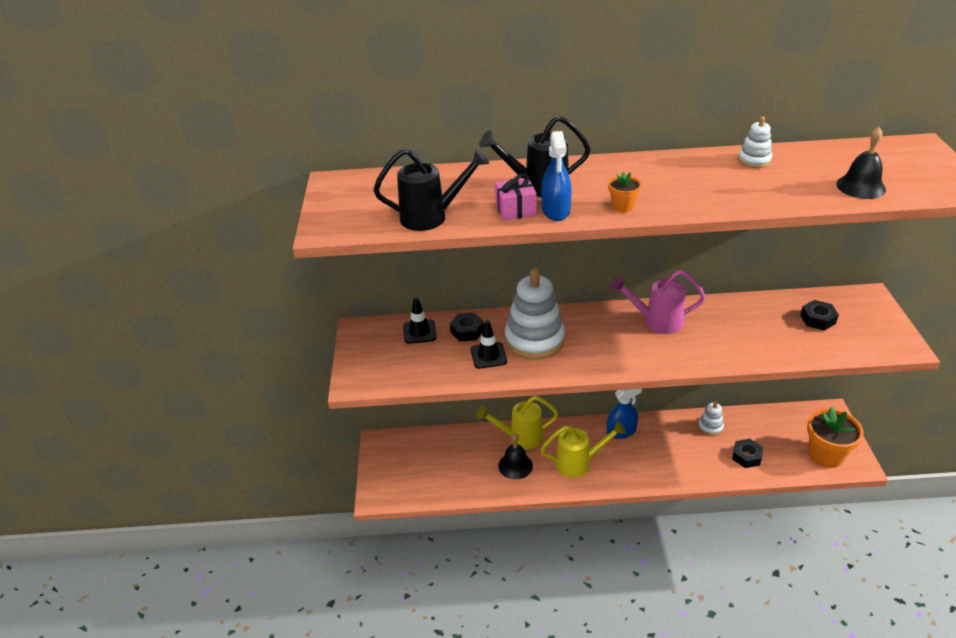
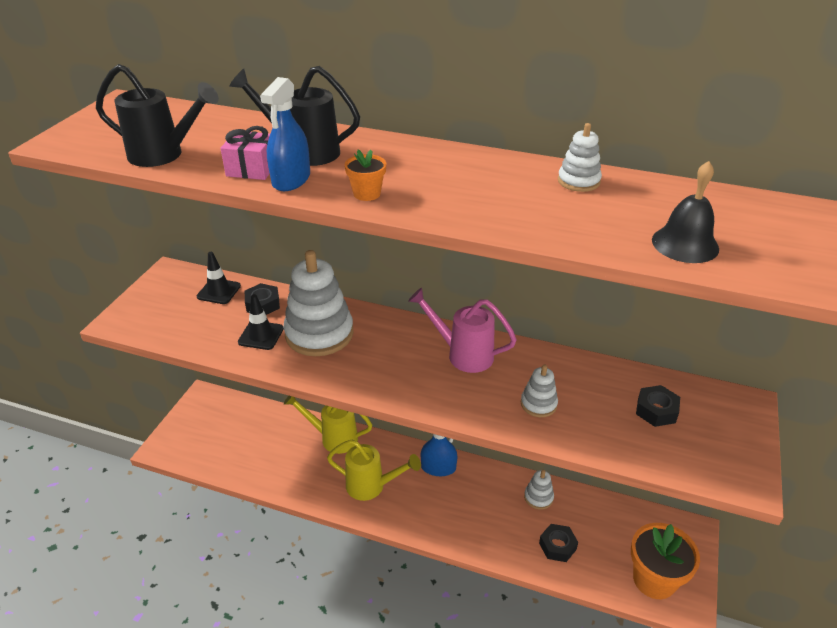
camera: 20 degrees right, 0 degrees up
black bell [498,433,533,479] -> none
none -> white stacking toy [521,365,558,417]

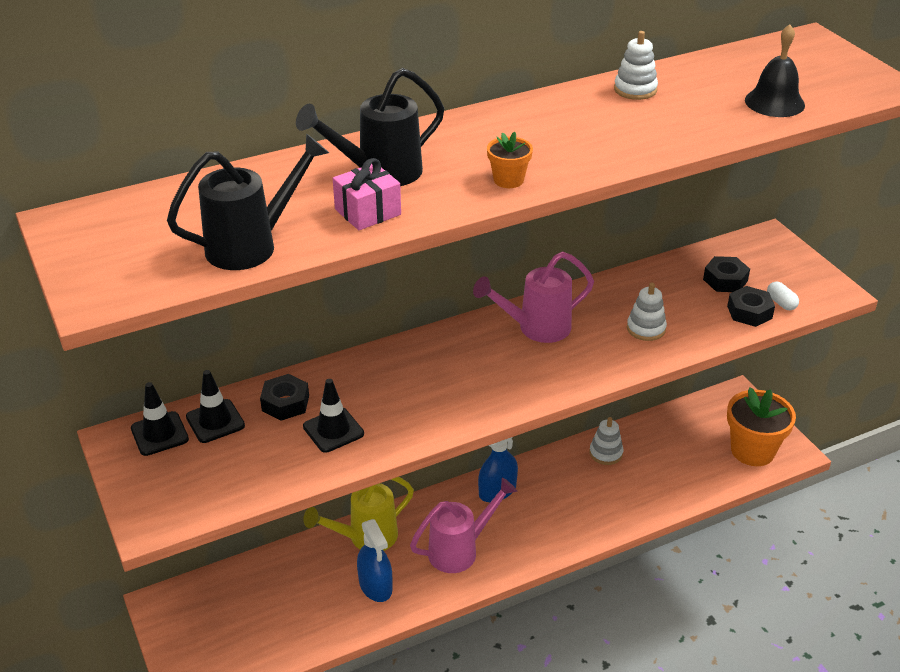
camera: 45 degrees left, 0 degrees up
blue spray bottle [260,77,310,191] -> blue spray bottle moved to [357,519,393,602]
white stacking toy [284,250,354,356] -> none
yellow watering can [327,440,421,501] -> pink watering can [410,477,517,573]
black nut [539,524,578,562] -> black nut moved to [727,286,775,327]
none -> black traffic cone [131,382,189,456]
none -> white capsule [767,281,799,310]

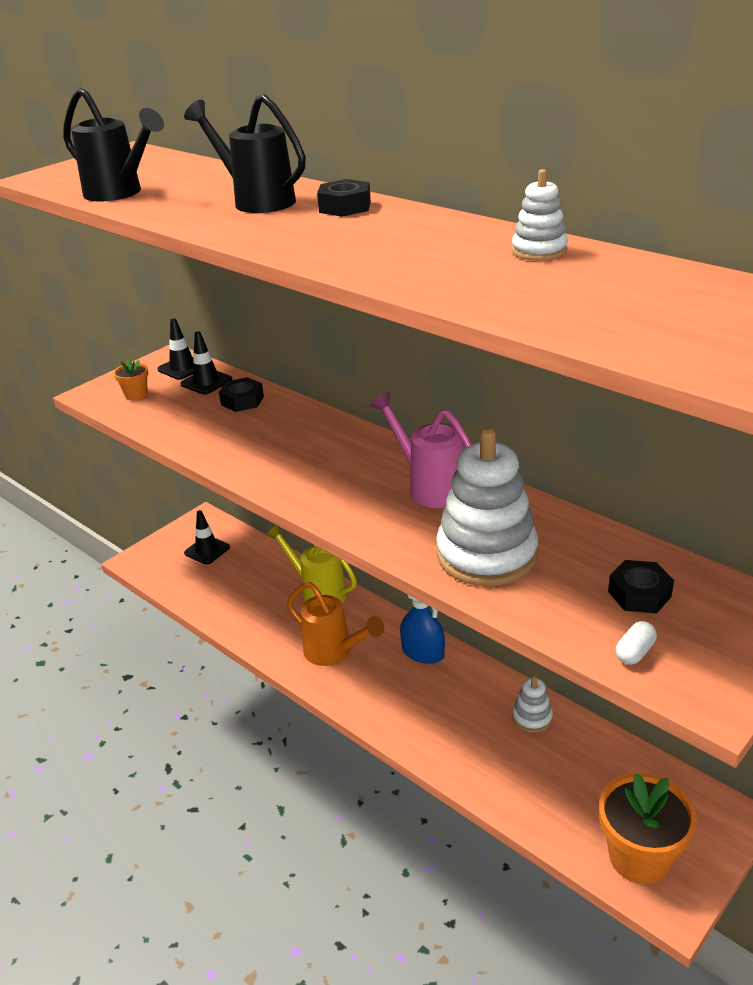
camera: 70 degrees right, 5 degrees down
black traffic cone [303,379,364,453] -> black traffic cone moved to [184,510,230,565]
pink gift [333,158,401,230] -> none
blue spray bottle [357,519,393,602] -> none
pink watering can [410,477,517,573] -> orange watering can [287,582,384,666]
orange flower pot [487,132,533,188] -> orange flower pot moved to [114,358,148,400]
white stacking toy [627,282,667,341] -> white stacking toy [436,427,538,586], size x2.09
black nut [727,286,775,327] -> black nut moved to [317,179,371,217]
black bell [745,24,805,117] -> none

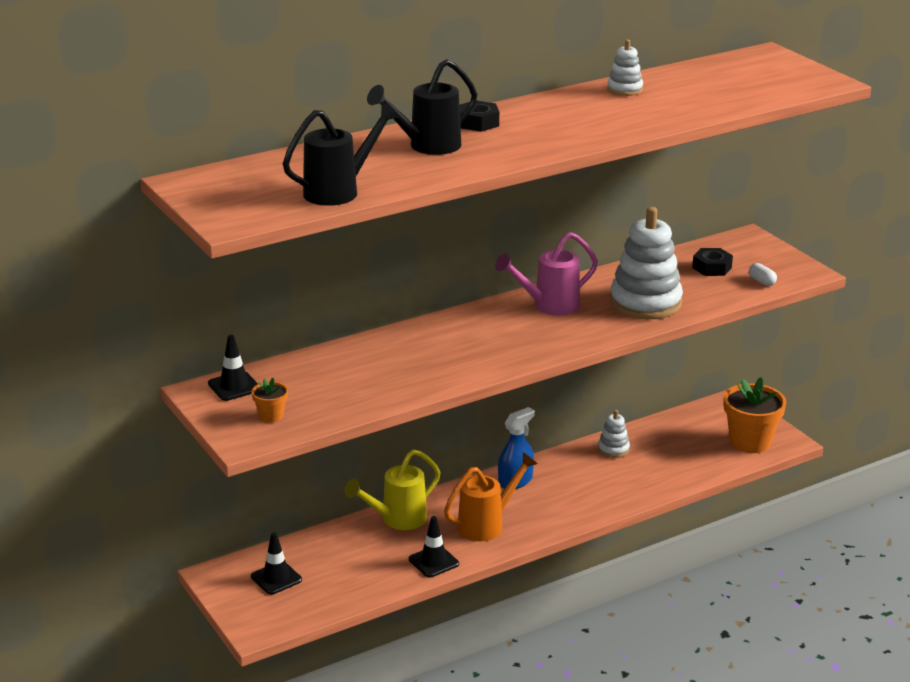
camera: 75 degrees left, 5 degrees down
black traffic cone [180,331,232,394] -> black traffic cone moved to [409,516,459,577]
black nut [219,377,264,412] -> none

